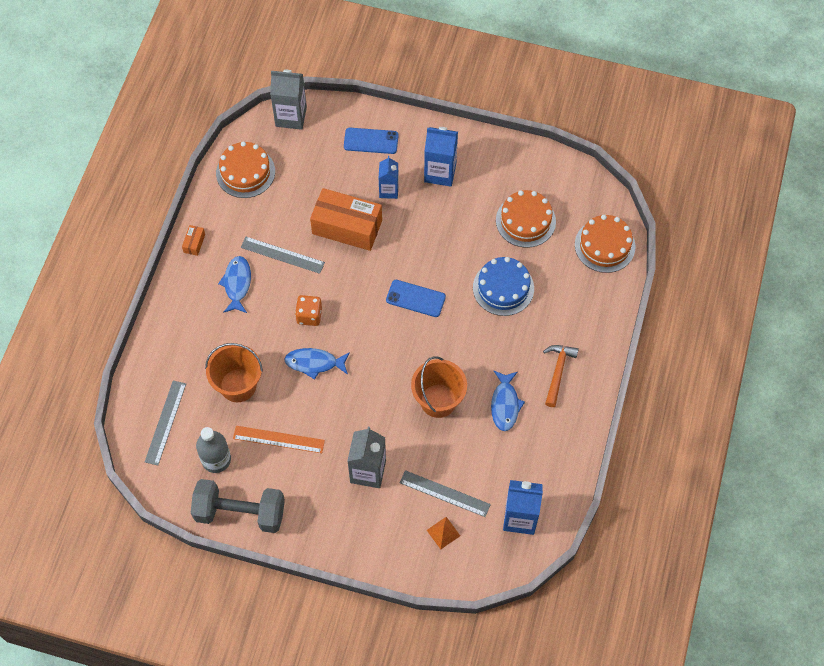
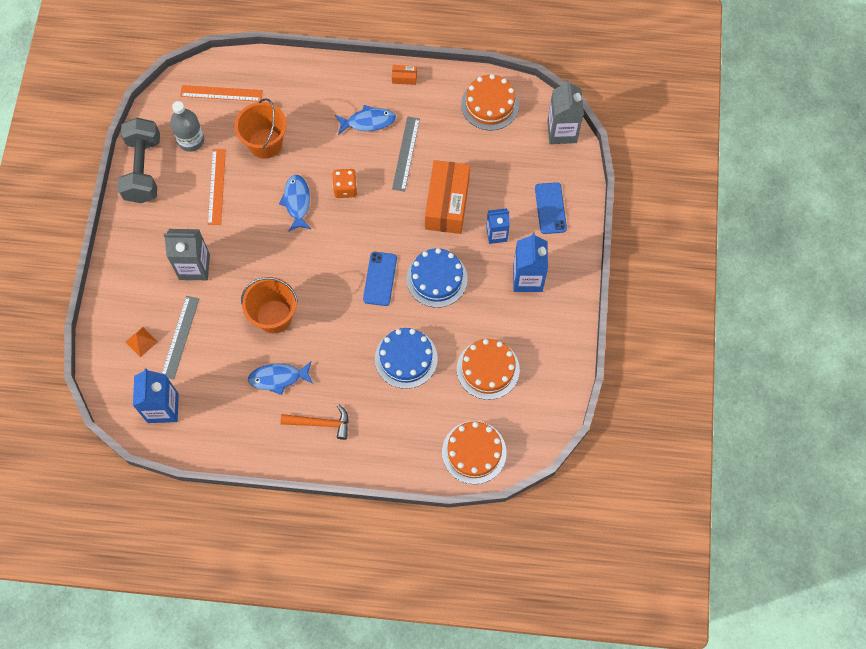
camera: 80 degrees right, 5 degrees up
grey ruler [145,380,186,466] -> orange ruler [180,85,263,102]
none -> blue cake [406,248,468,308]

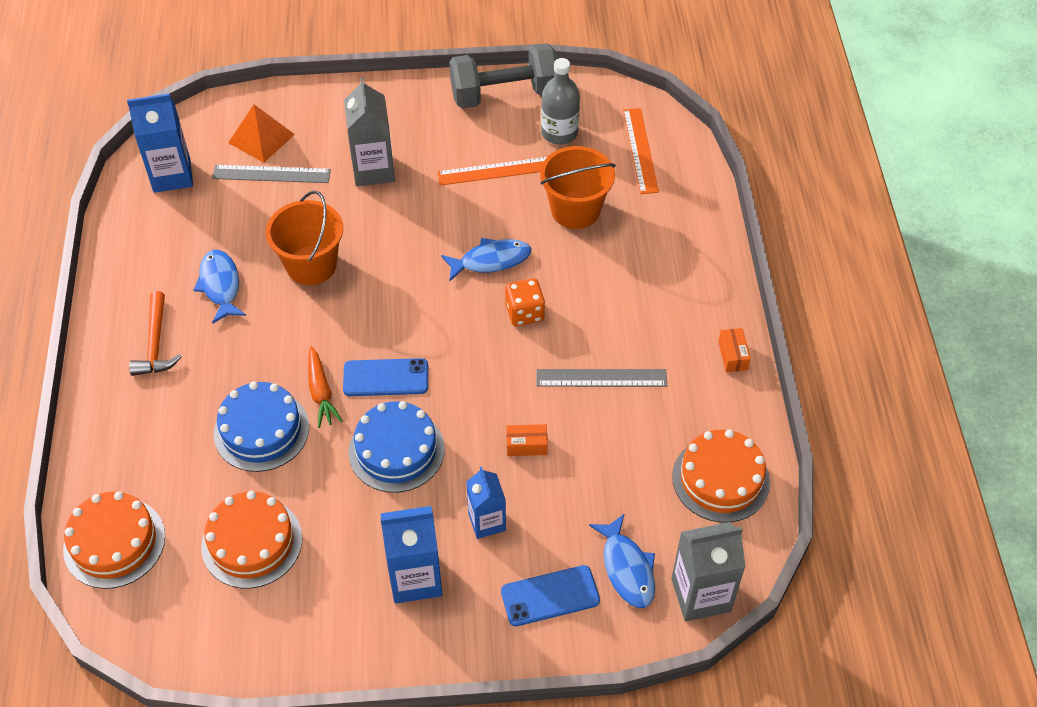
camera: 80 degrees right, 15 degrees down
orange pyramid [126,327,158,357] -> orange pyramid [228,104,295,163], size x1.57
blue fish [335,105,396,135] -> blue fish moved to [589,513,655,608]
orange box [425,160,470,234] -> orange box [506,424,548,456], size x0.41
none -> orange carrot [308,346,343,428]

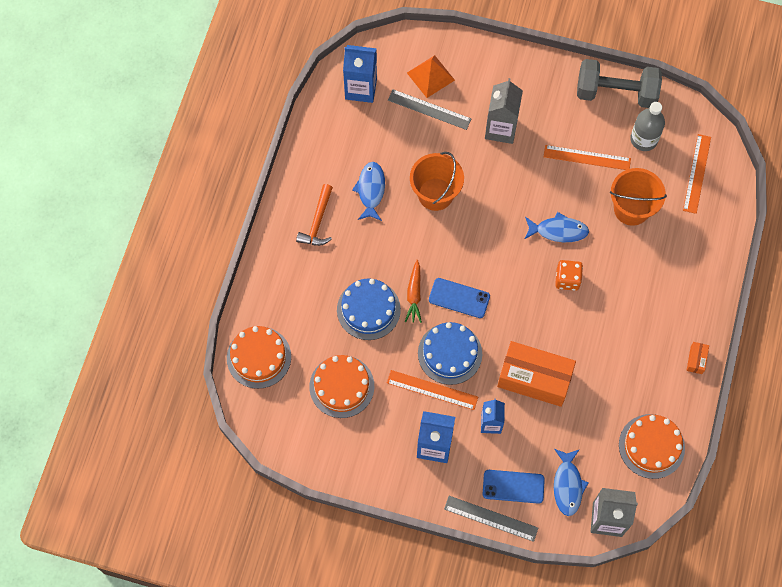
camera: 20 degrees right, 15 degrees up
orange box [506,424,548,456] -> orange box [497,341,576,407], size x2.46
grey ruler [536,369,667,387] -> grey ruler moved to [444,496,538,542]
none -> orange ruler [387,370,478,410]

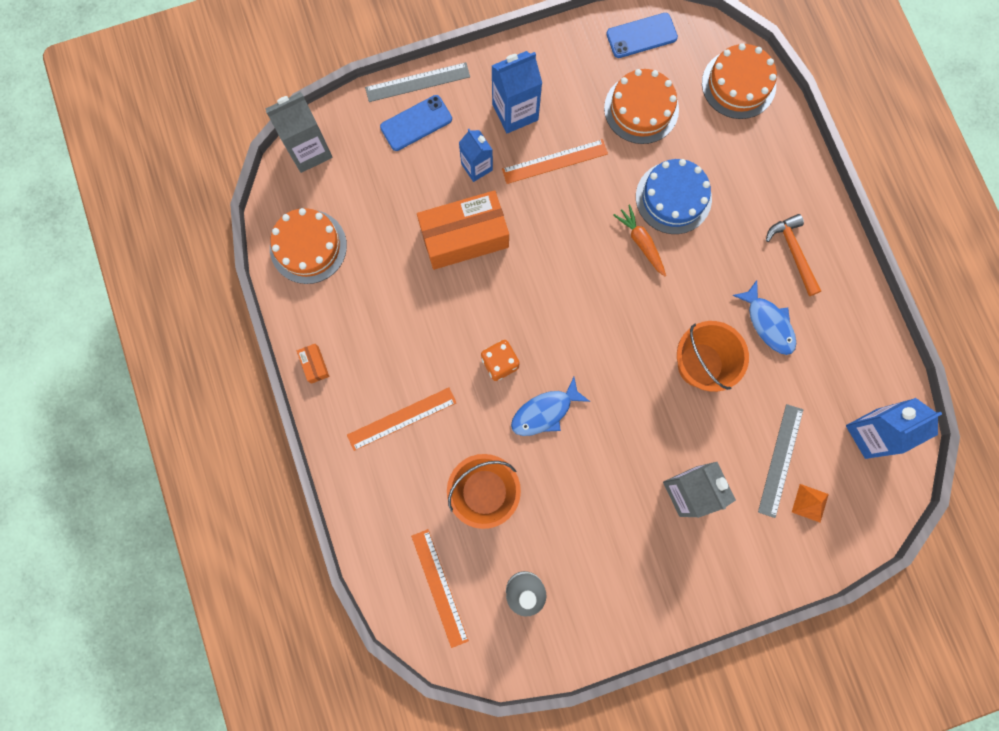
camera: 145 degrees right, 10 degrees up
grey ruler [388,89,471,130] -> grey ruler turned 60 degrees counterclockwise [758,404,803,518]
orange pyramid [407,55,455,98] -> orange pyramid [792,484,829,523], size x0.64
blue cake [418,322,482,385] -> none
blue phone [429,278,490,318] -> blue phone moved to [606,13,678,58]
orange ruler [544,145,631,170] -> orange ruler moved to [347,388,456,451]
blue fish [554,449,588,516] -> none
grey dumbbell [577,59,662,108] -> none

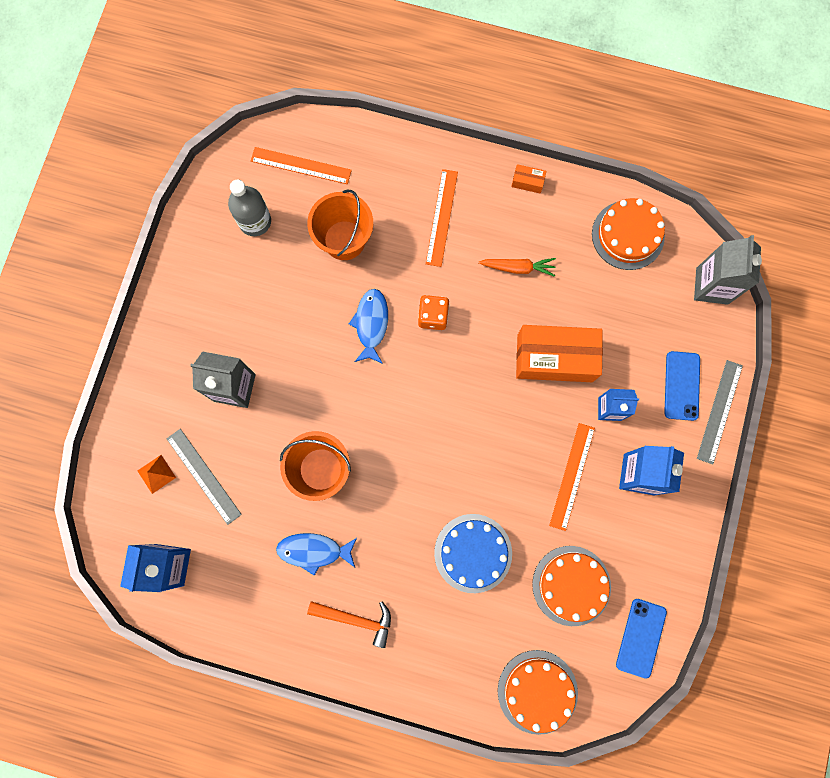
camera: 125 degrees right, 0 degrees up
orange box [417,190,509,270] -> orange box turned 75 degrees clockwise [516,325,603,382]
orange carrot [613,205,666,276] -> orange carrot moved to [478,258,556,277]

